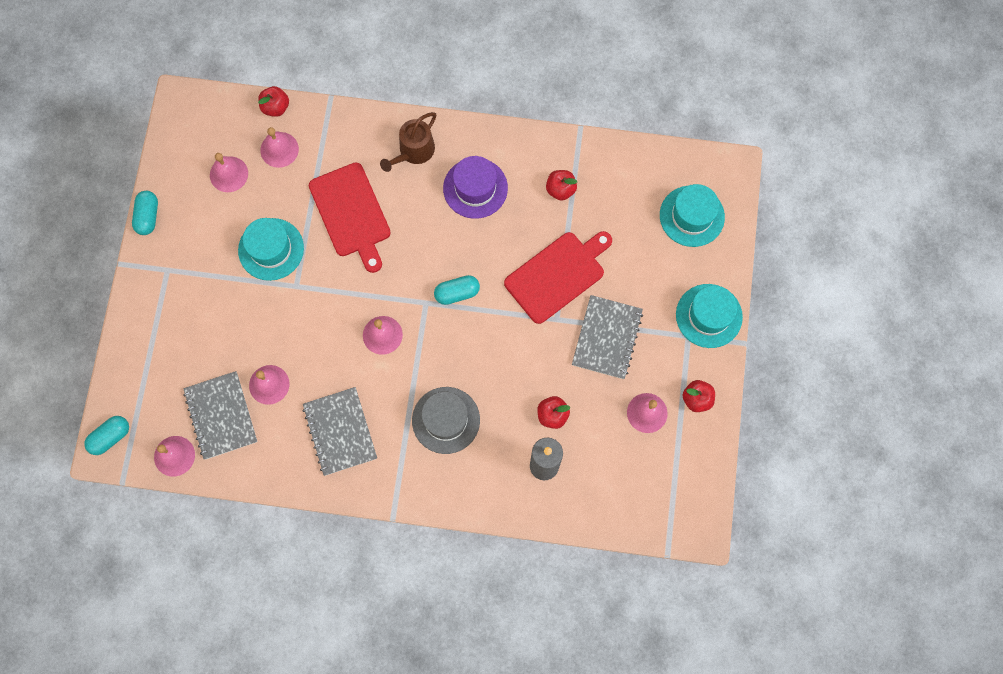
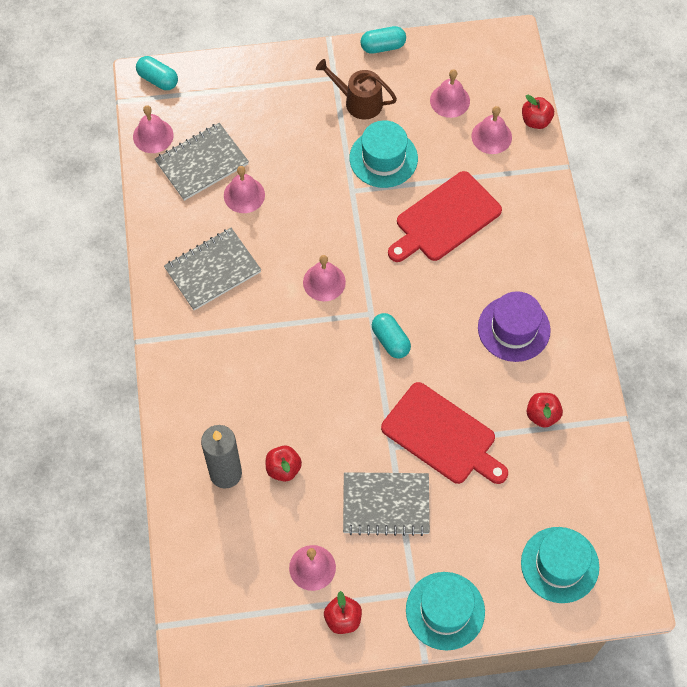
camera: 75 degrees right, 10 degrees down
brown watering can [380,112,436,172] -> brown watering can moved to [316,59,397,120]
grey hat [412,387,480,454] -> none

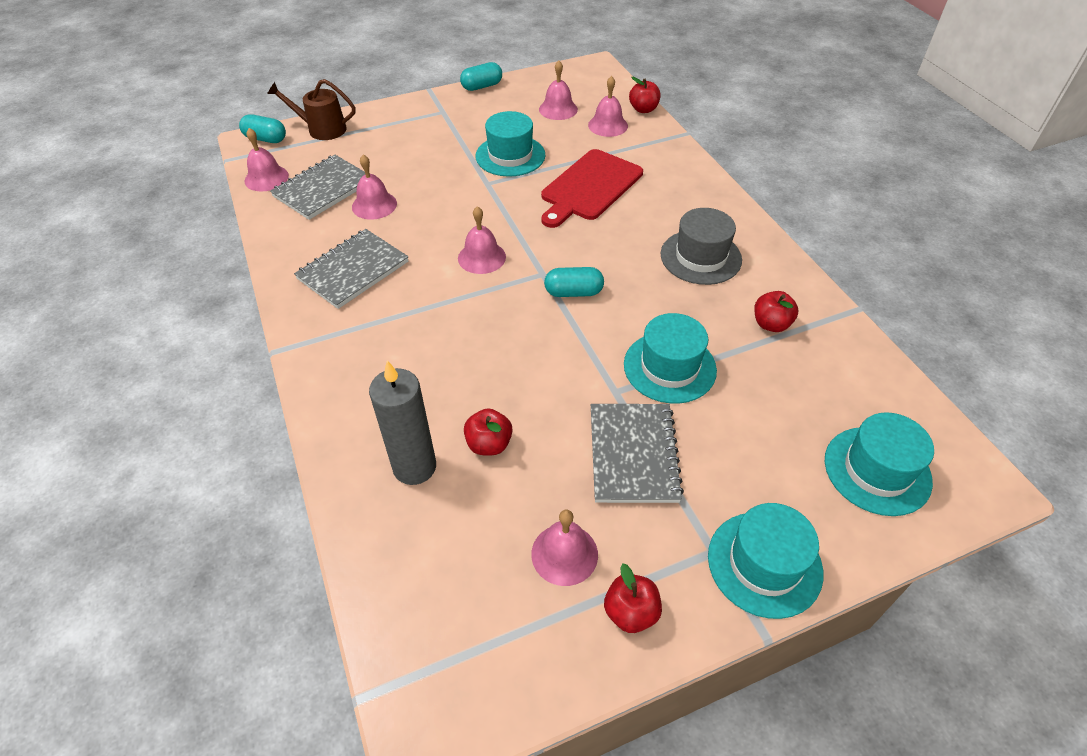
camera: 15 degrees left, 15 degrees down
brown watering can [316,59,397,120] -> brown watering can moved to [267,79,356,140]
grey notebook [343,472,430,536] -> grey notebook turned 75 degrees counterclockwise [591,404,684,503]
turquoise capsule [372,313,411,358] -> turquoise capsule turned 45 degrees counterclockwise [544,267,604,297]
red cutting board [381,382,508,484] -> turquoise hat [624,313,717,404]
purple hat [478,291,551,362] -> grey hat [661,208,742,285]

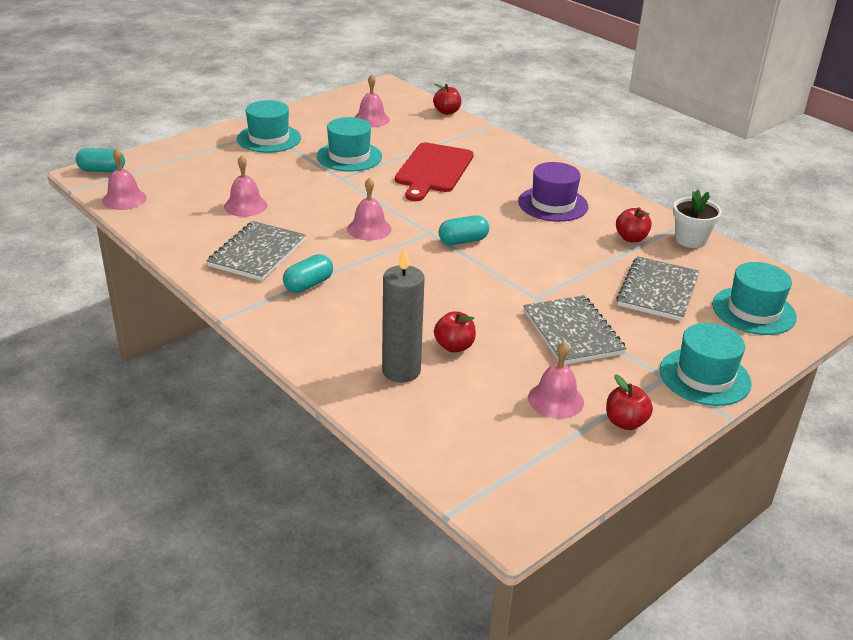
camera: 20 degrees left, 15 degrees down
brown watering can [267,79,356,140] -> none
grey notebook [270,155,365,220] -> grey notebook moved to [616,256,700,321]
turquoise capsule [460,62,502,91] -> turquoise capsule moved to [283,254,333,293]
pink bell [588,76,628,137] -> none
turquoise hat [624,313,717,404] -> turquoise hat moved to [237,100,301,153]
grey hat [661,208,742,285] -> purple hat [518,162,588,222]
none -> white flower pot [673,190,722,248]

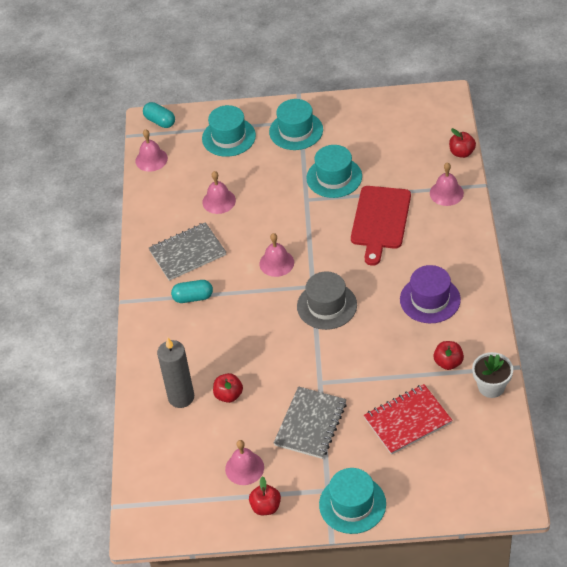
camera: 45 degrees right, 15 degrees up
pink bell [355,74,390,127] -> pink bell moved to [430,162,464,206]
red cutting board [395,142,474,201] -> red cutting board turned 45 degrees counterclockwise [351,186,411,266]
turquoise capsule [439,215,489,245] -> grey hat [297,271,357,330]
grey notebook [616,256,700,321] -> red notebook [364,384,453,455]
turquoise hat [712,262,797,335] -> turquoise hat moved to [202,105,256,157]

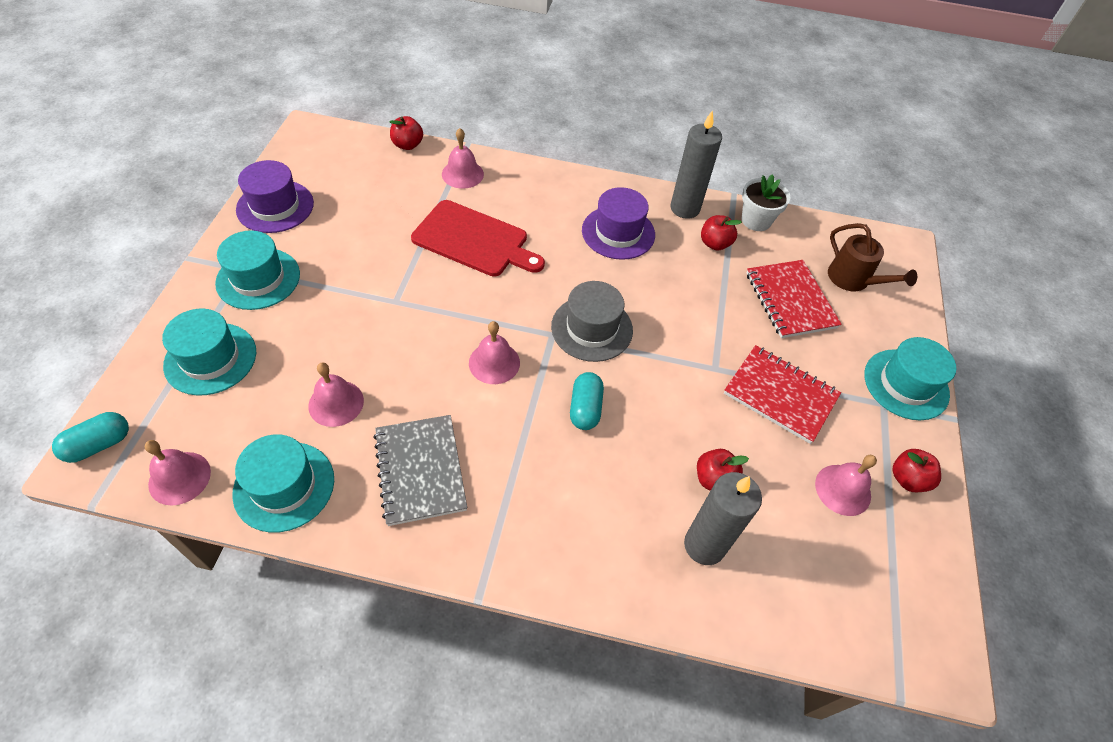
camera: 85 degrees left, 5 degrees up
turquoise capsule [171,280,213,303] -> turquoise capsule moved to [570,372,604,430]
grey notebook [274,386,347,459] -> red notebook [724,345,841,444]
turquoise hat [306,145,362,198] -> turquoise hat moved to [232,434,334,532]
none -> purple hat [236,160,314,233]
none -> grey candle [671,110,722,219]
none -> brown watering can [828,223,917,291]

